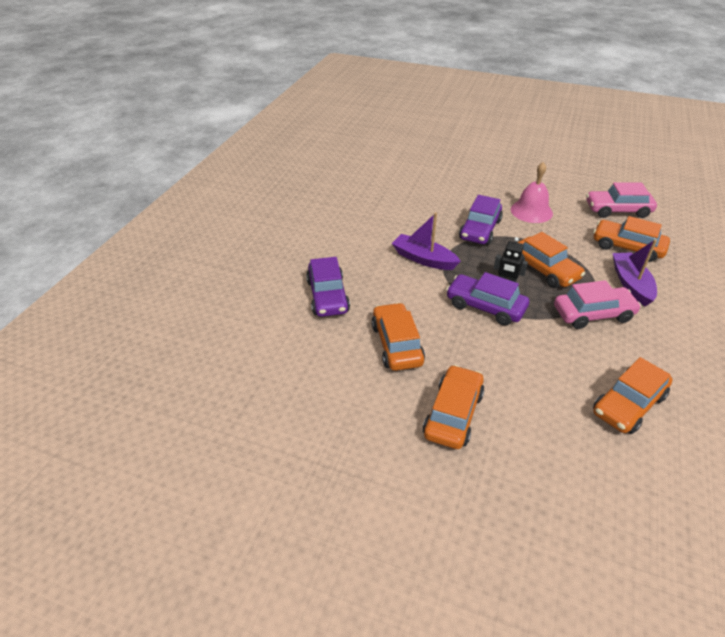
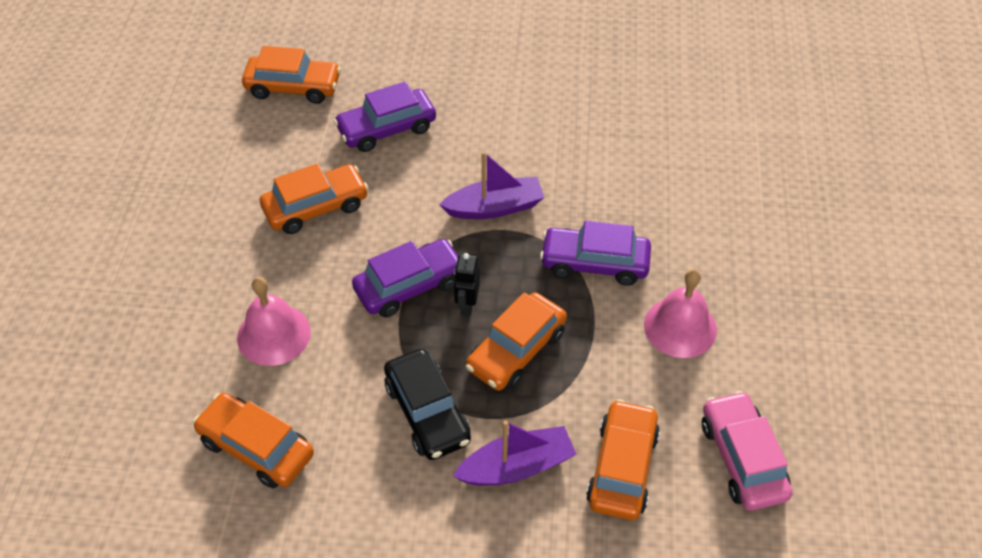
camera: 75 degrees right, 10 degrees up
purple boat [392,213,461,270] -> purple boat turned 60 degrees clockwise [439,151,545,219]
orange car [423,365,485,449] -> orange car moved to [242,46,341,104]
purple car [446,272,529,326] -> purple car turned 45 degrees clockwise [352,239,458,317]
pink car [554,280,641,329] -> black car [384,349,471,460]
none -> pink bell [237,277,311,366]

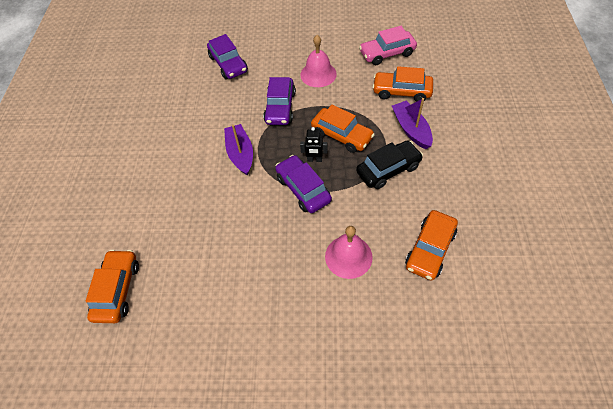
camera: 90 degrees left, 5 degrees up
orange car [260,163,368,234] -> none
purple car [334,81,436,152] -> purple car moved to [207,34,248,79]

